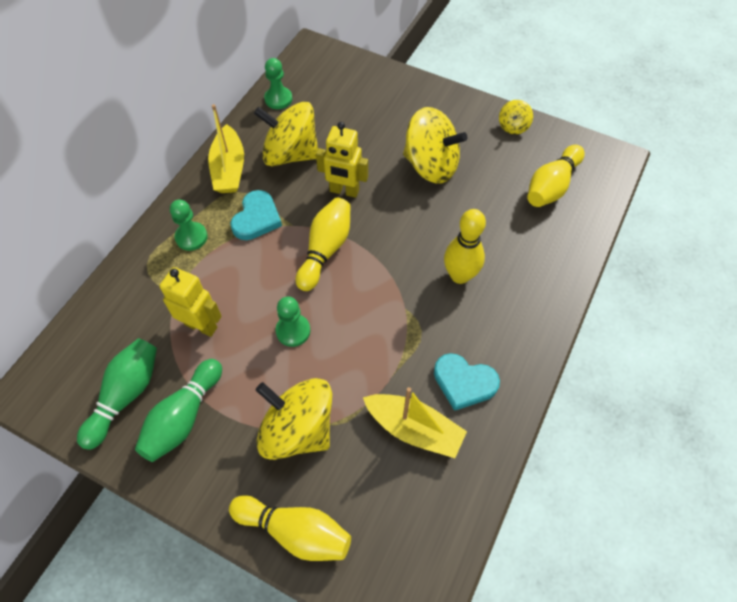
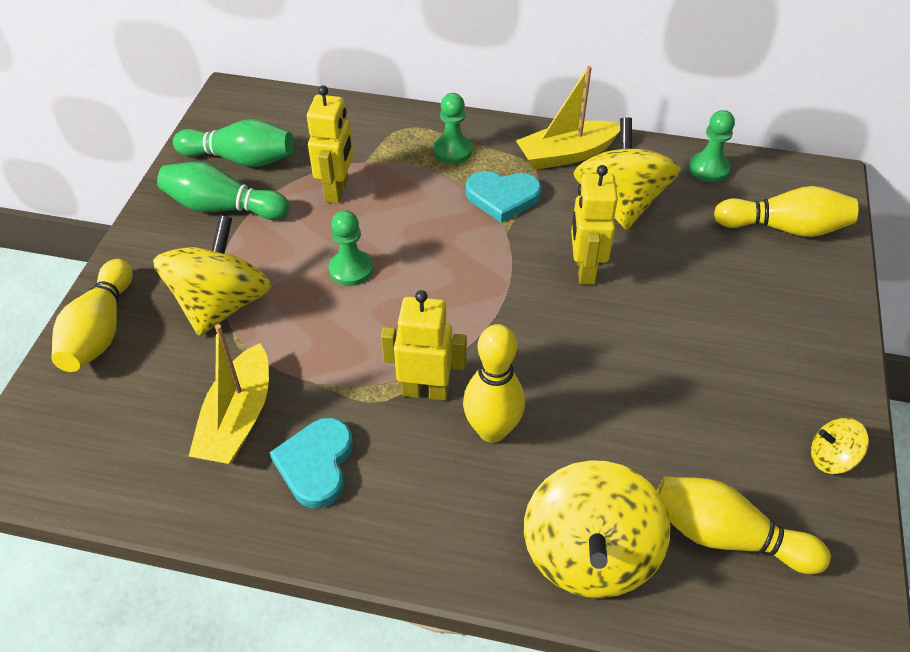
camera: 75 degrees right, 10 degrees down
yellow bowling pin [296,198,351,291] -> yellow bowling pin moved to [714,186,858,237]
yellow spinning top [403,107,467,183] -> yellow spinning top moved to [524,460,670,598]
none -> yellow robot [381,290,467,401]

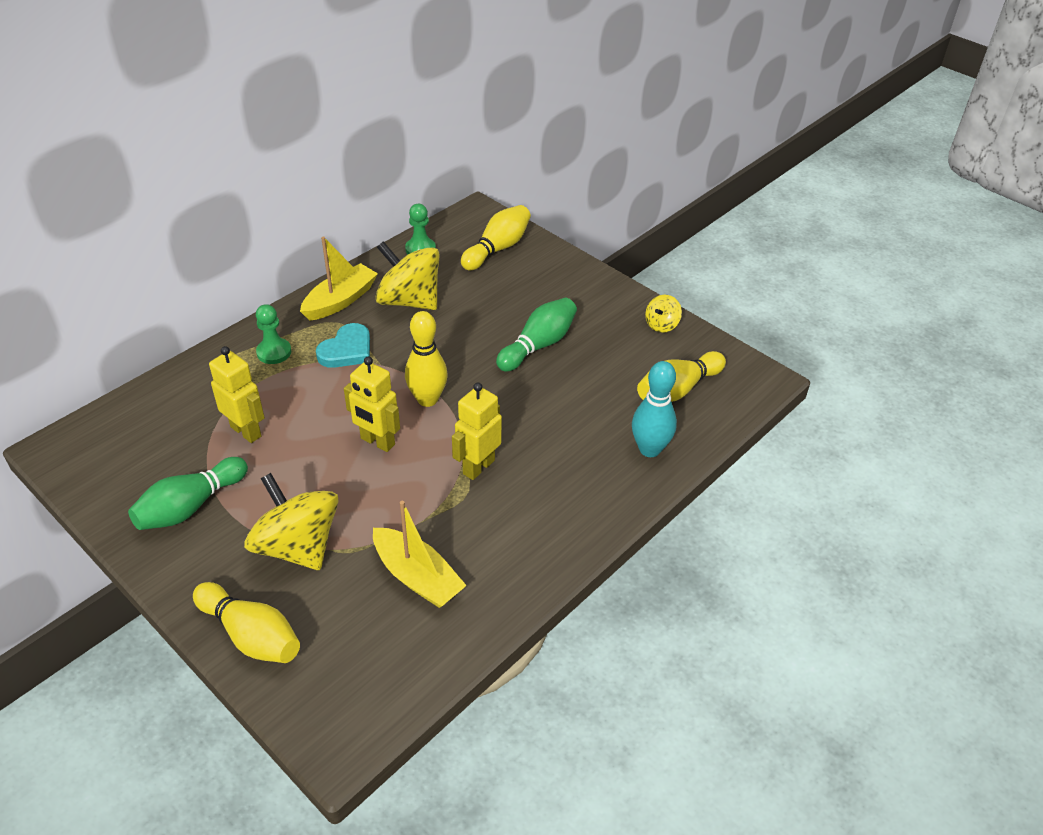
camera: 60 degrees left, 5 degrees down
green bowling pin [173,119,294,167] -> green bowling pin moved to [496,298,577,372]
turquoise heart [269,418,353,509] -> none
green pawn [329,210,373,286] -> none
yellow bowling pin [463,324,525,443] -> yellow bowling pin moved to [405,311,448,407]
yellow boat [516,66,620,170] -> yellow boat turned 150 degrees counterclockwise [300,237,378,321]
yellow spinning top [524,460,670,598] -> turquoise bowling pin [632,361,677,457]
yellow robot [571,165,618,285] -> yellow robot moved to [344,357,400,452]

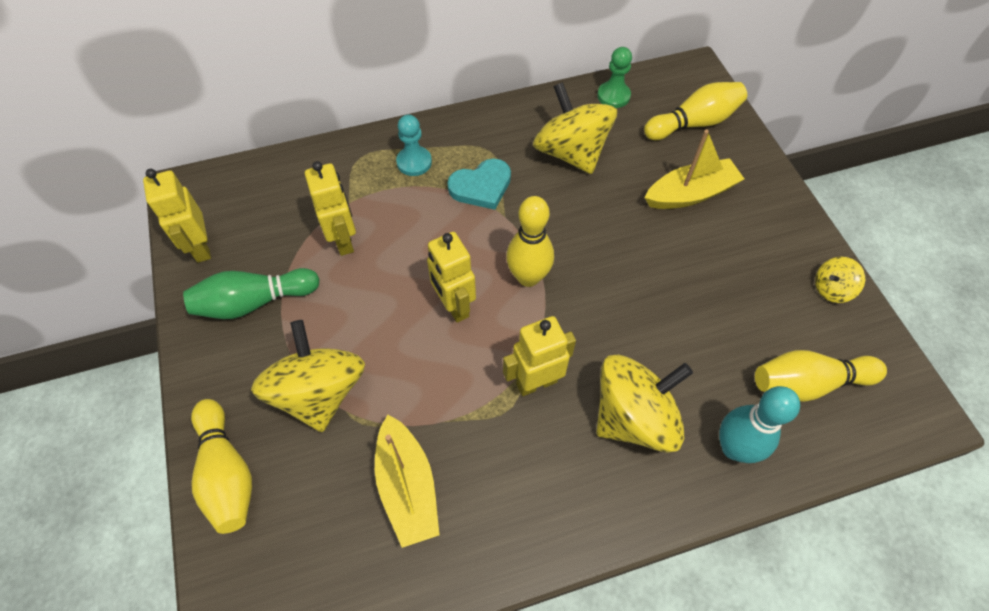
camera: 30 degrees right, 15 degrees up
green pawn [256,304,291,364] -> turquoise pawn [396,115,432,176]
yellow boat [300,237,378,321] -> yellow boat moved to [645,129,744,209]
green bowling pin [496,298,577,372] -> none
none -> yellow robot [143,169,211,263]
none -> yellow spinning top [596,354,693,453]

